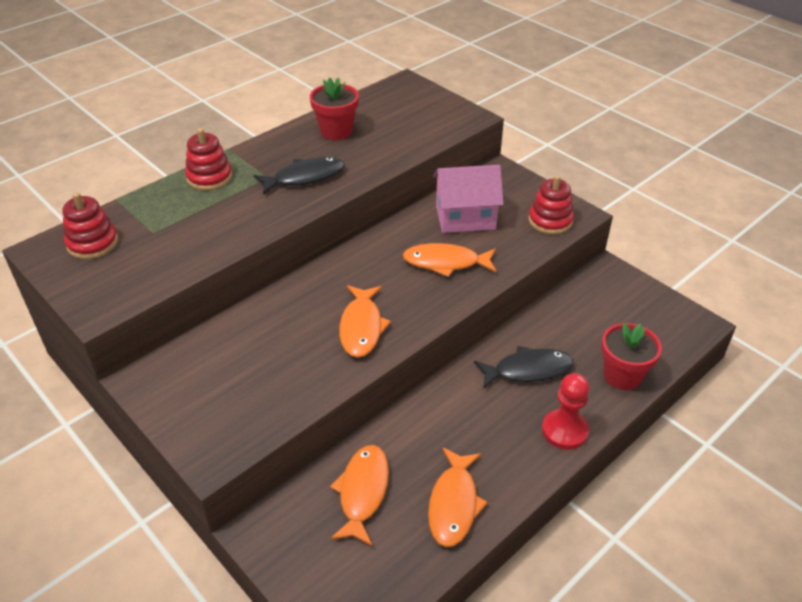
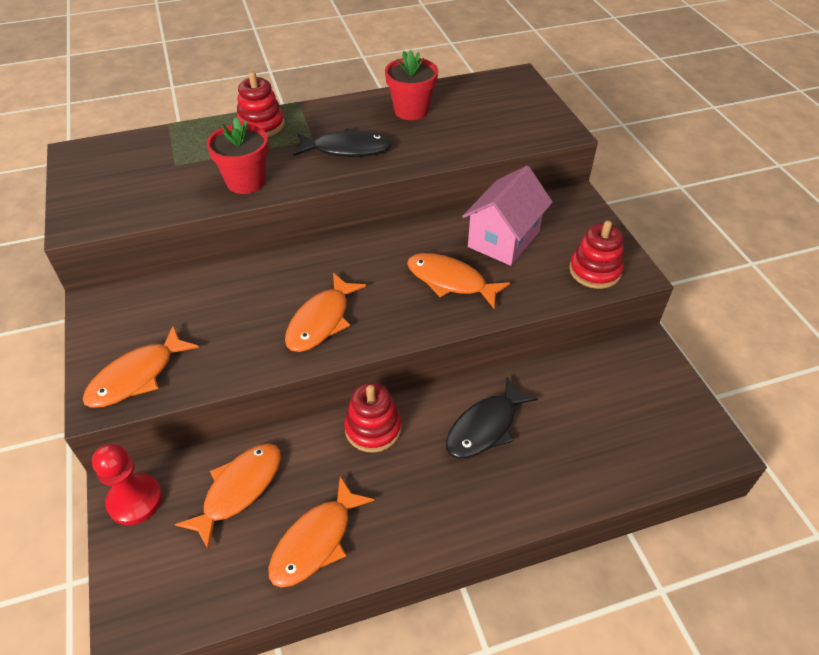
camera: 25 degrees right, 5 degrees up
red stacking toy [63,192,118,259] -> red stacking toy moved to [344,383,401,453]
pink house [433,165,504,233] -> pink house turned 75 degrees counterclockwise [462,166,553,266]
black fish [474,346,574,389] -> black fish turned 120 degrees clockwise [446,377,538,459]
red pawn [542,373,589,450] -> red pawn moved to [92,443,162,525]
red flower pot [601,322,662,390] -> red flower pot moved to [206,117,268,194]
none -> orange fish [83,326,199,408]

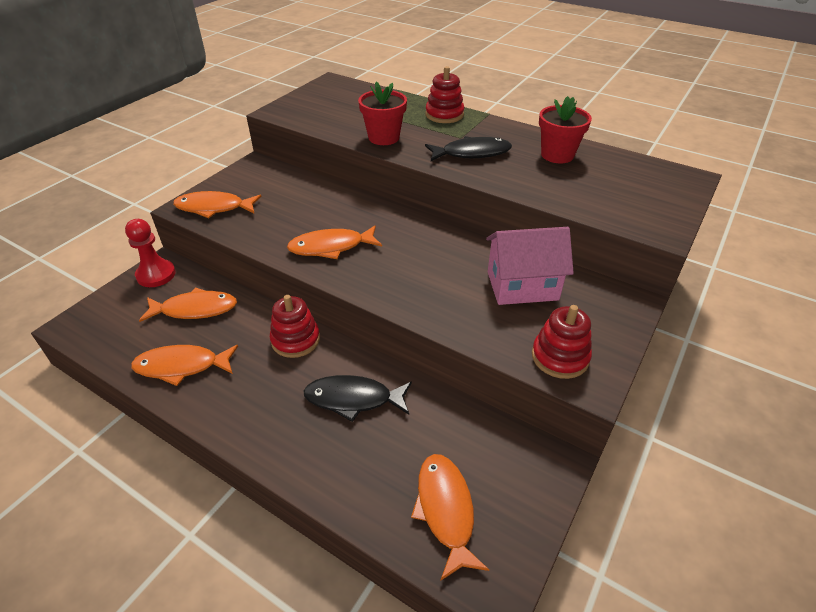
camera: 50 degrees right, 5 degrees down
black fish [293,128,392,157] -> black fish turned 60 degrees counterclockwise [425,136,512,161]
orange fish [407,253,510,308] -> orange fish moved to [411,454,489,580]

